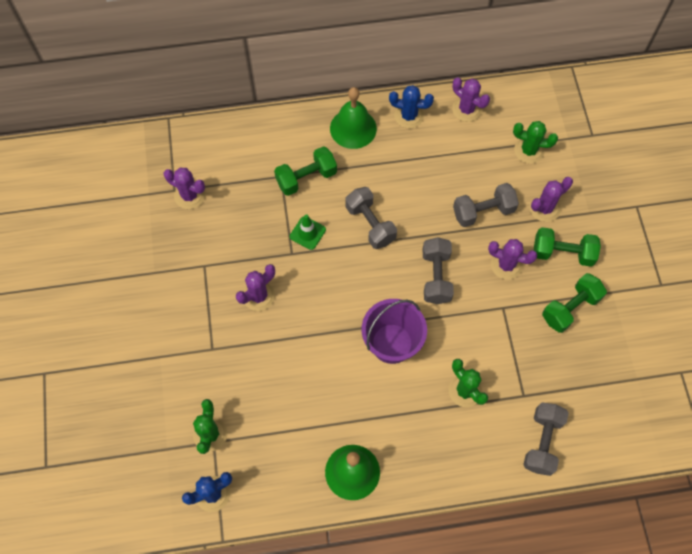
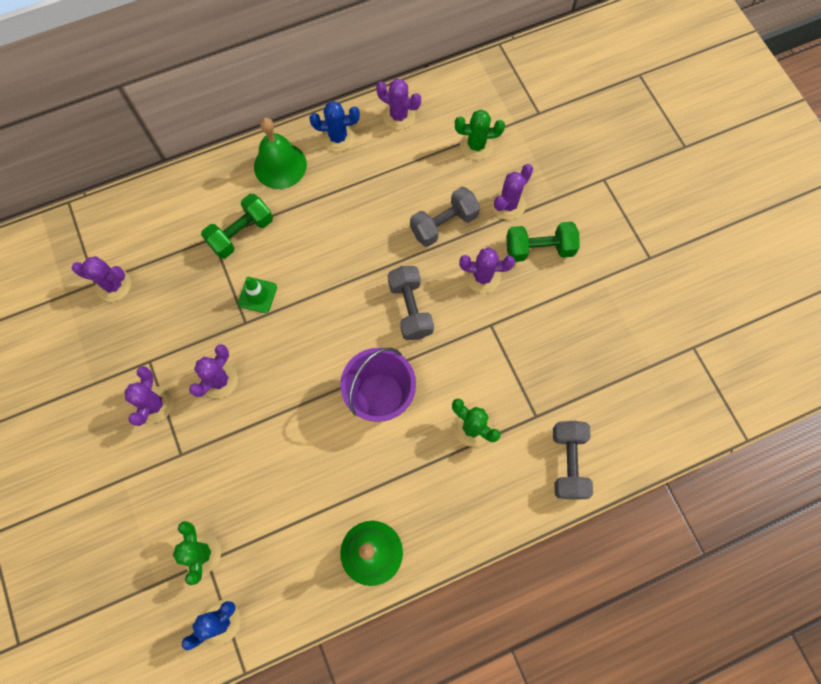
camera: 15 degrees left, 5 degrees up
grey dumbbell [345,187,397,249] -> none
green dumbbell [542,273,607,333] -> none
none -> purple cactus [124,366,173,426]

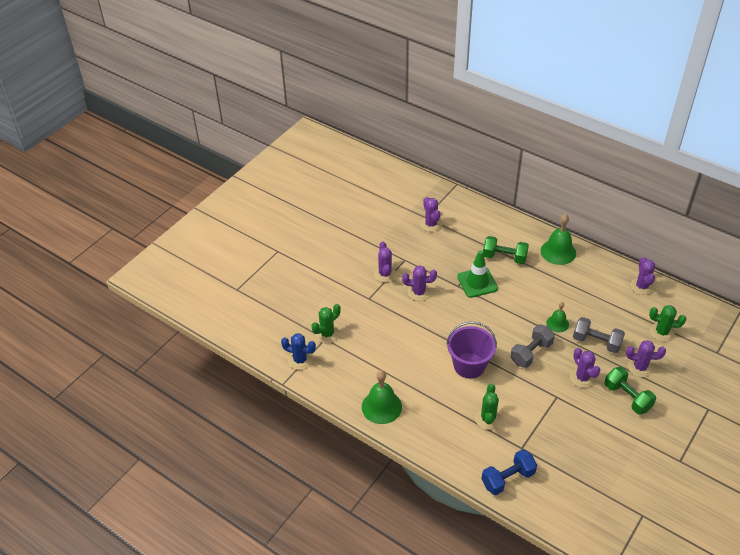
camera: 60 degrees right, 25 degrees down
purple cactus [124,366,173,426] -> purple cactus turned 75 degrees counterclockwise [374,242,397,282]
green traffic cone [238,276,277,313] -> green traffic cone [457,250,498,298], size x1.58
blue cactus [309,101,360,152] -> none
green cactus [455,109,505,160] -> green cactus turned 45 degrees counterclockwise [649,305,686,342]
grey dumbbell [553,421,593,500] -> blue dumbbell [481,449,537,495]
none -> green bell [546,302,569,333]

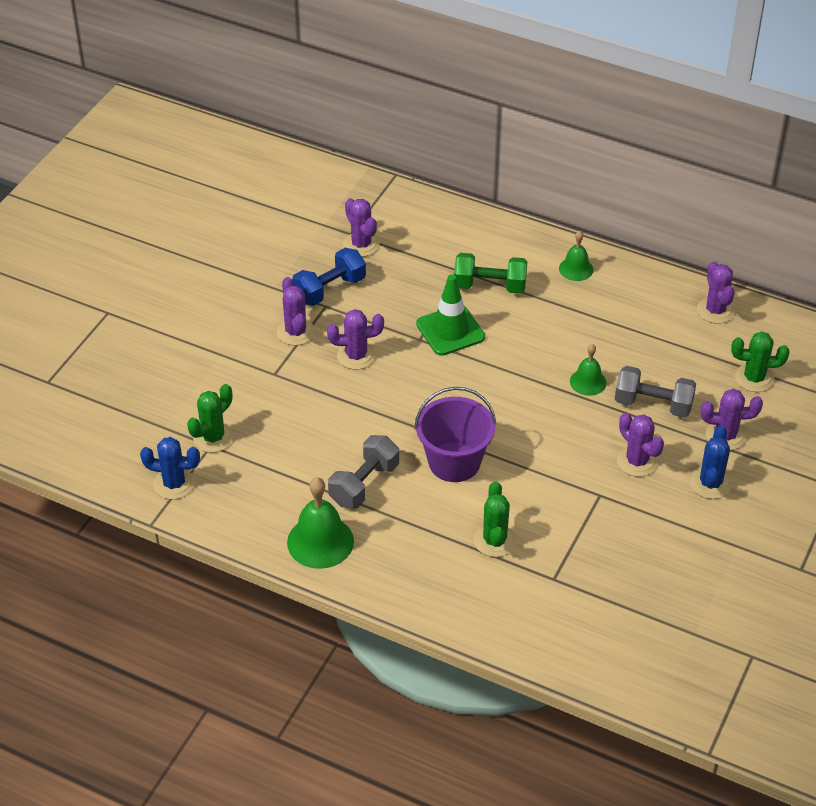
camera: 10 degrees left, 0 degrees up
blue dumbbell [481,449,537,495] -> blue dumbbell moved to [292,248,366,306]
grey dumbbell [510,324,555,368] -> grey dumbbell moved to [328,435,399,509]
green bell [541,214,576,265] -> green bell [559,231,593,281], size x0.59
green dumbbell [604,367,656,414] -> blue cactus [690,426,732,499]

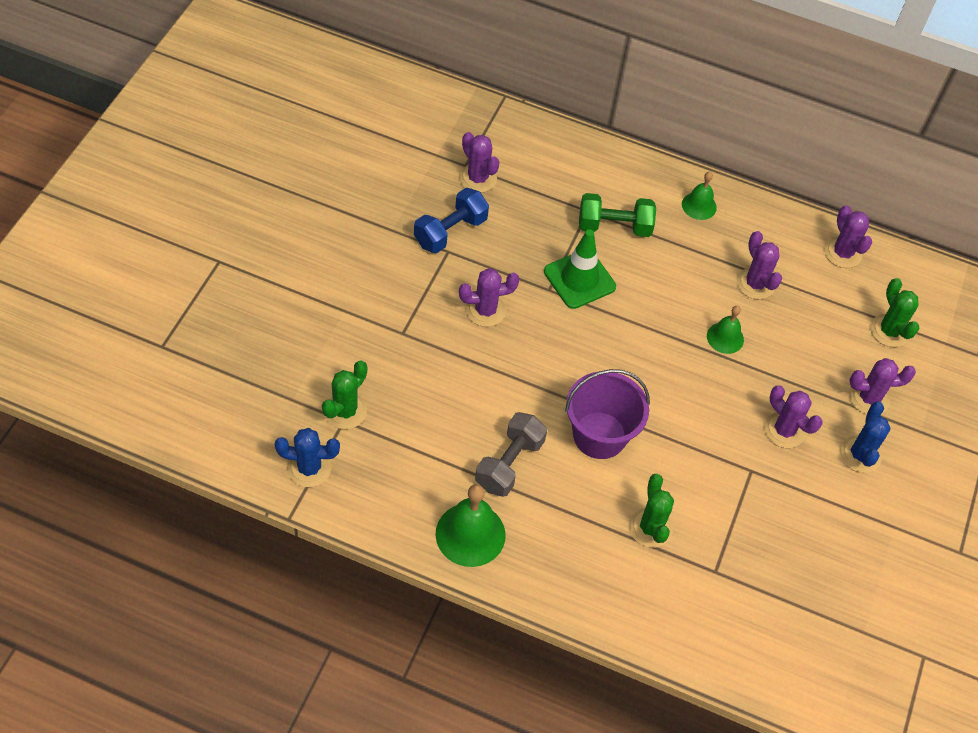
camera: 10 degrees left, 10 degrees up
purple cactus [277,277,315,346] -> purple cactus moved to [737,231,782,300]
grey dumbbell [615,366,696,418] -> none
green cactus [731,332,790,392] -> green cactus turned 75 degrees clockwise [870,278,919,347]

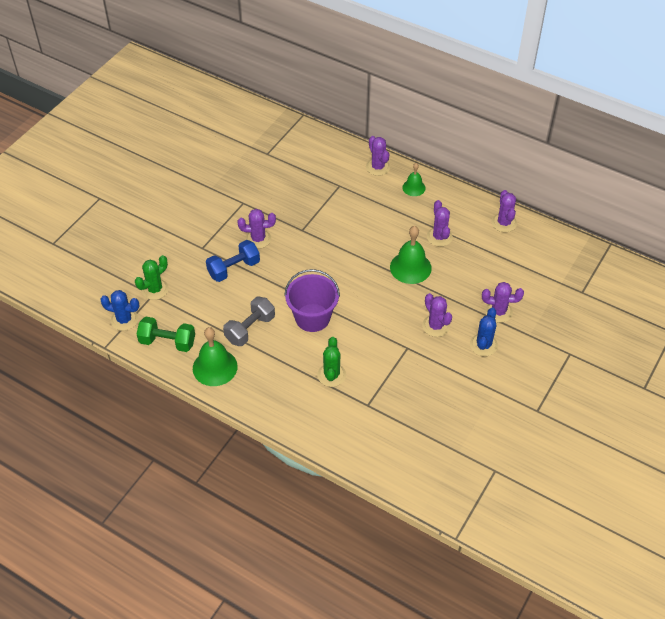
camera: 15 degrees right, 5 degrees down
blue dumbbell [414,188,489,253] -> blue dumbbell moved to [206,240,260,282]
purple cactus [459,132,499,193] -> purple cactus moved to [366,136,390,176]
green traffic cone [544,229,616,309] -> none
green dumbbell [579,193,656,237] -> green dumbbell moved to [137,317,195,352]
green bell [707,306,744,354] -> green bell [390,226,432,284], size x1.69
green cactus [870,278,919,347] -> none

